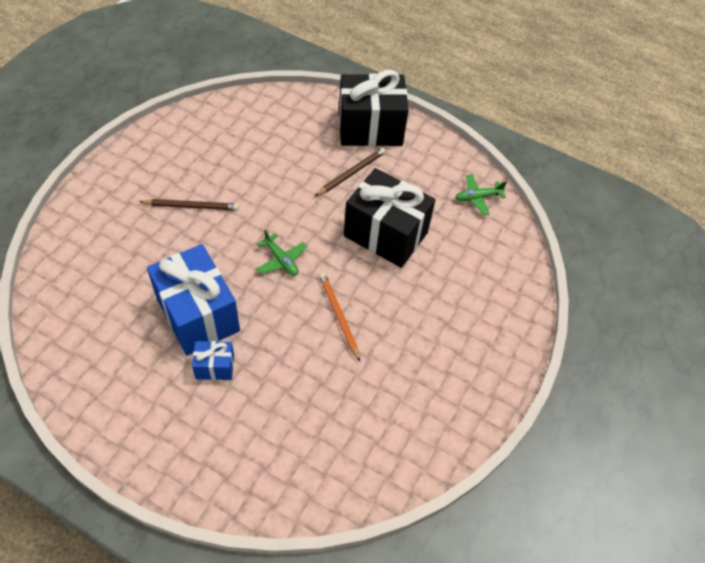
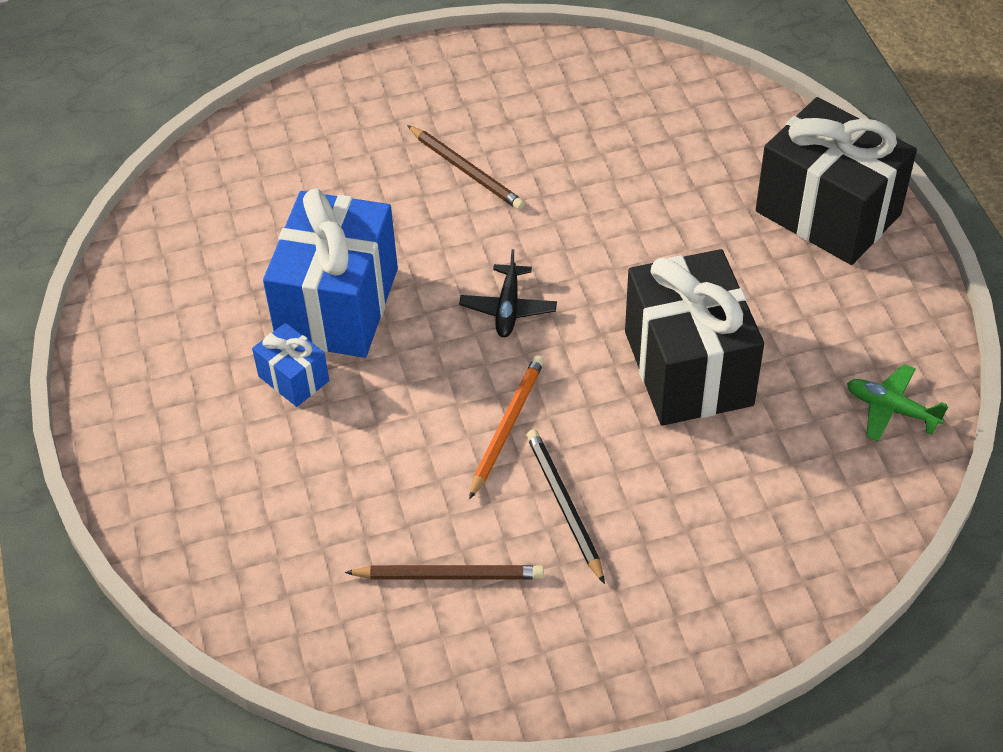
camera: 50 degrees right, 5 degrees down
green plane [256,230,307,276] -> black plane [459,249,557,337]
brown pencil [315,148,386,196] -> brown pencil moved to [345,565,544,580]
none -> black pencil [526,429,605,584]

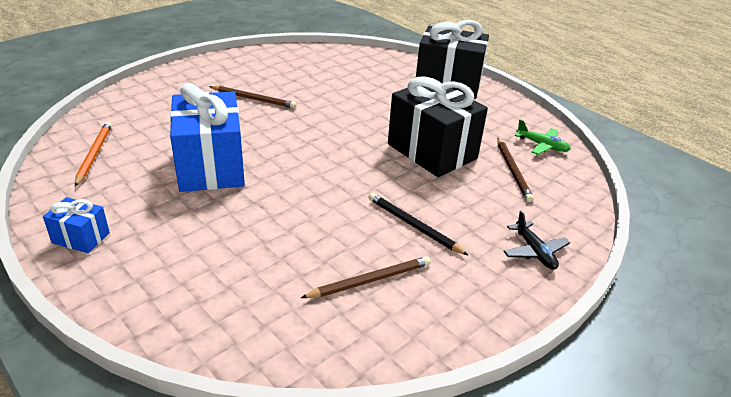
camera: 30 degrees left, 15 degrees down
blue gift [252,323,329,407] -> blue gift moved to [43,197,110,253]
black plane [459,249,557,337] -> black plane moved to [504,210,570,270]
orange pencil [469,355,545,499] -> orange pencil moved to [75,122,112,187]
green plane [847,364,948,442] -> green plane turned 150 degrees counterclockwise [515,120,571,155]
none -> brown pencil [497,138,534,202]

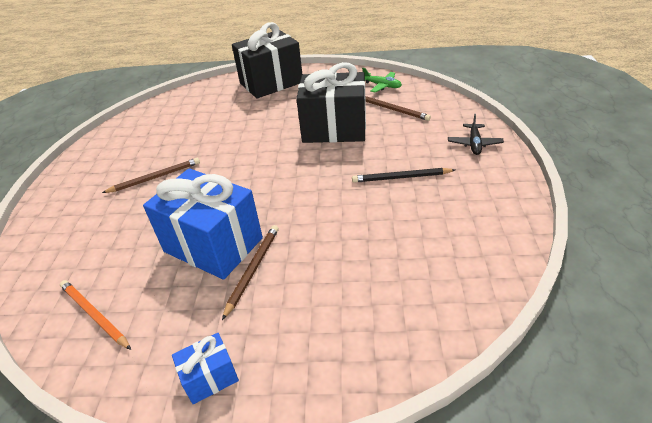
camera: 40 degrees left, 5 degrees up
brown pencil [301,256,431,298] -> brown pencil moved to [222,225,279,320]
black plane [504,210,570,270] -> black plane turned 75 degrees clockwise [448,114,504,155]
green plane [515,120,571,155] -> green plane turned 45 degrees clockwise [362,68,402,93]

